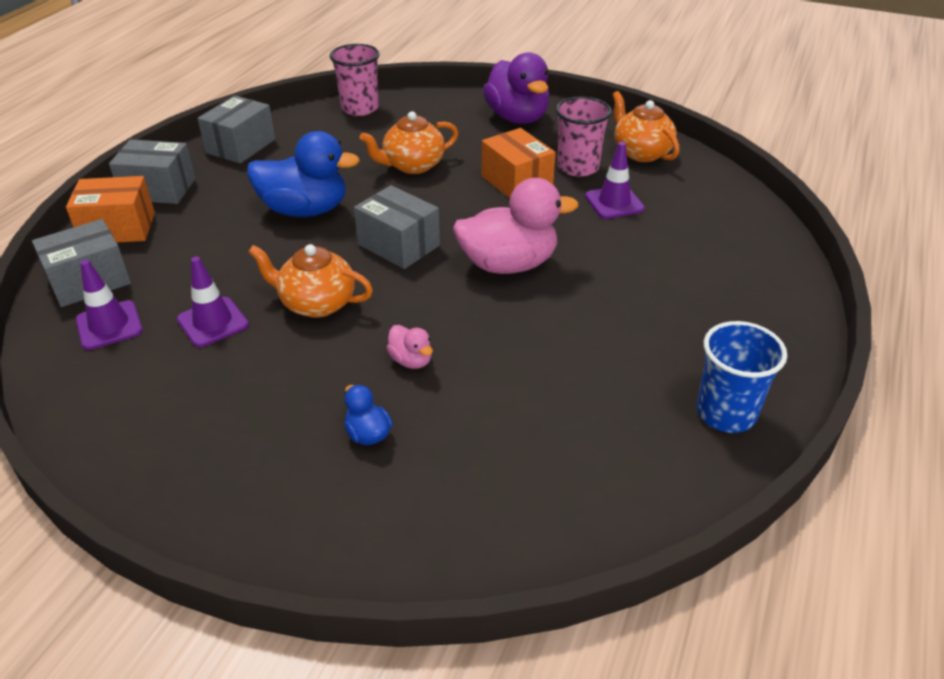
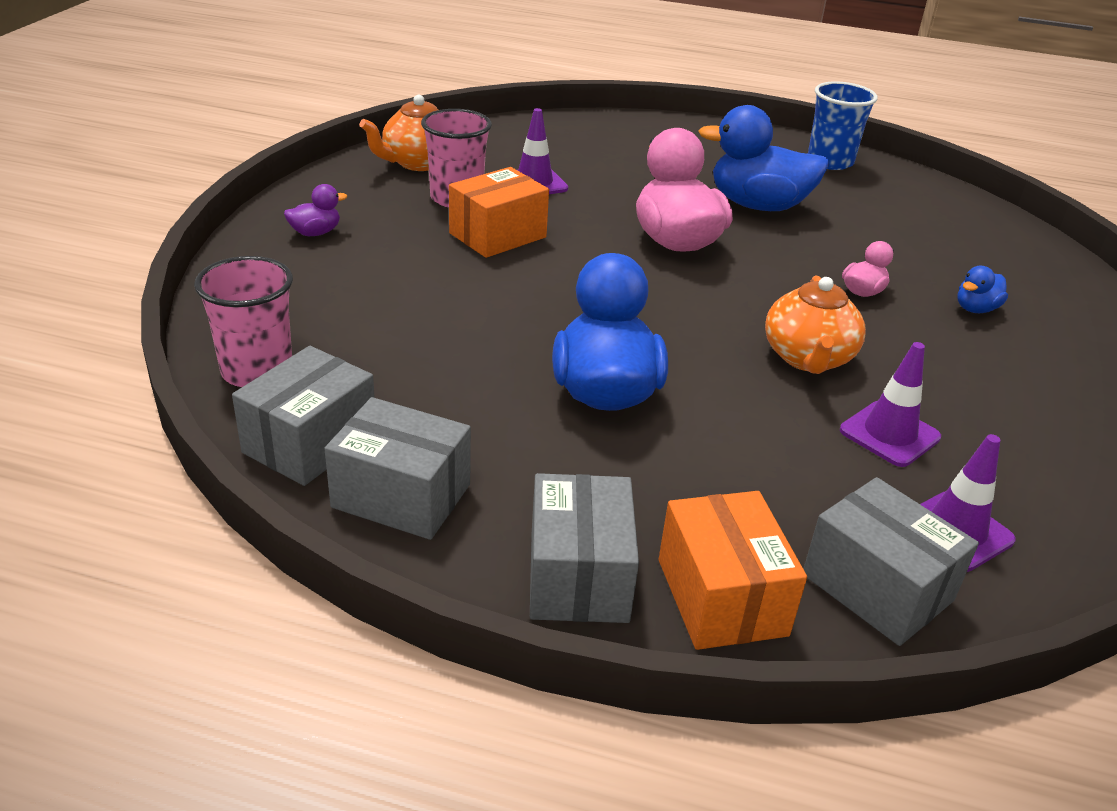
camera: 100 degrees left, 5 degrees down
grey box [354,185,440,269] -> grey box moved to [232,346,375,486]
orange teapot [359,111,458,174] -> none
purple duck [483,52,549,124] -> purple duck [284,184,347,236], size x0.45
none -> blue duck [698,105,829,211]

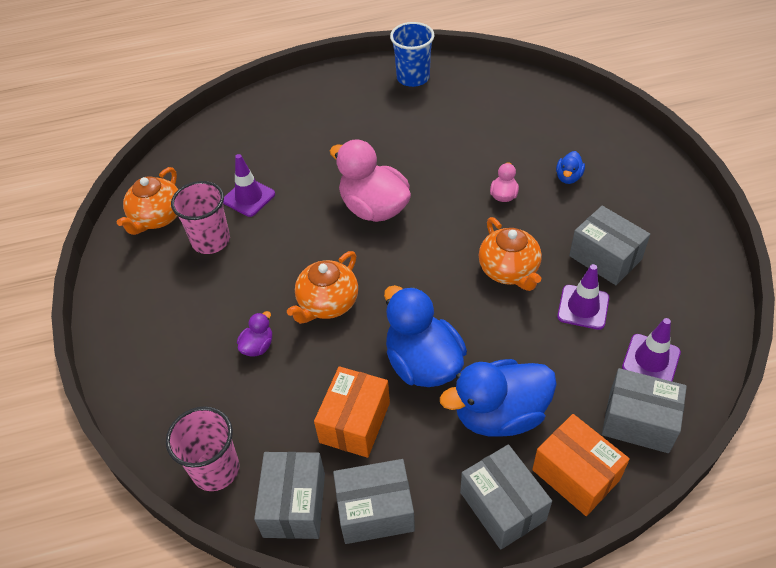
camera: 25 degrees left, 15 degrees up
purple duck [284,184,347,236] -> purple duck moved to [237,311,272,357]
orange box [449,167,549,258] -> orange box moved to [314,366,390,458]
blue duck [698,105,829,211] -> blue duck moved to [440,359,557,437]
none -> orange teapot [287,251,358,324]
none -> grey box [569,206,650,285]

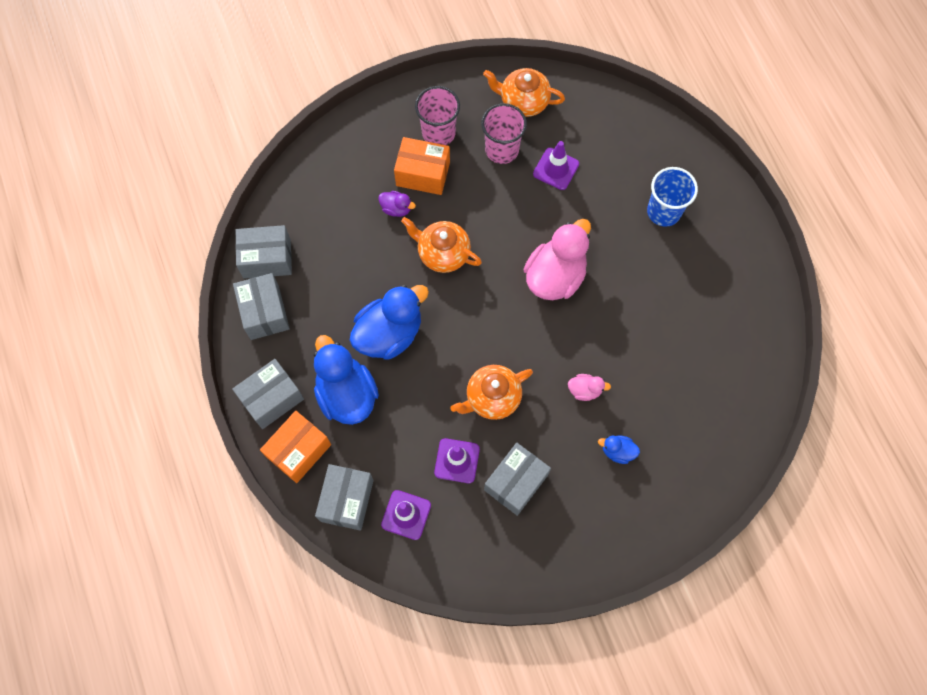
camera: 80 degrees right, 20 degrees up
pink cup [166,406,239,491] -> pink cup moved to [415,86,460,145]
orange box [314,366,390,458] -> orange box moved to [394,137,450,195]
blue cup [390,22,434,87] -> blue cup moved to [647,167,698,227]

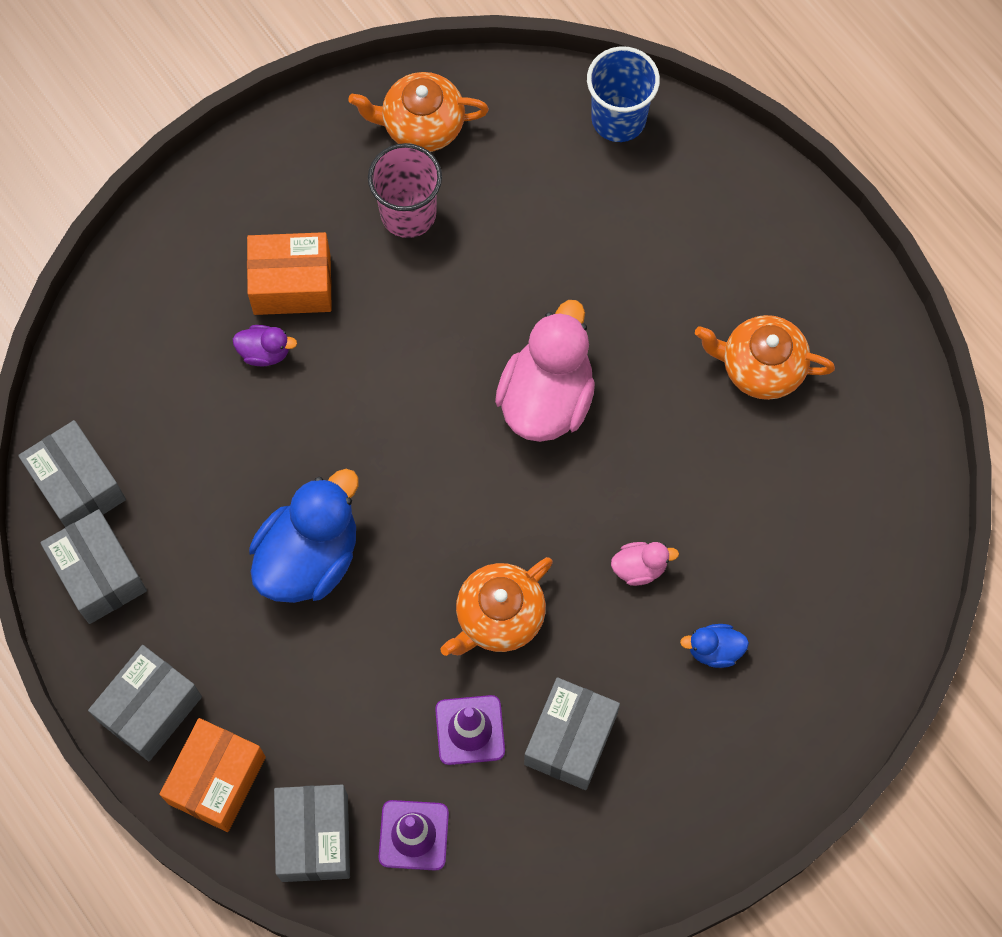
camera: 15 degrees left, 0 degrees up
grey box [235,225,292,279] -> grey box turned 75 degrees clockwise [18,420,126,527]
blue duck [314,335,379,425] -> none
orange teapot [401,217,482,273] -> orange teapot moved to [695,315,835,400]
pink cup [415,86,460,145] -> none
purple traffic cone [533,141,579,190] -> none
blue cup [647,167,698,227] -> blue cup moved to [587,46,660,142]

